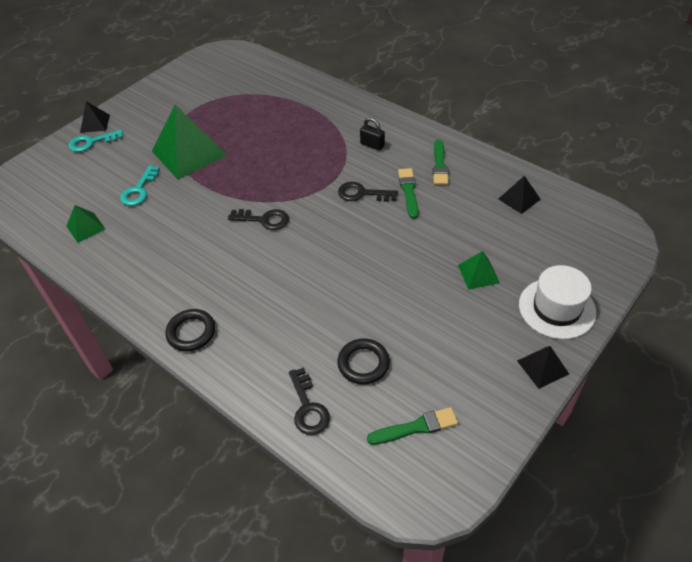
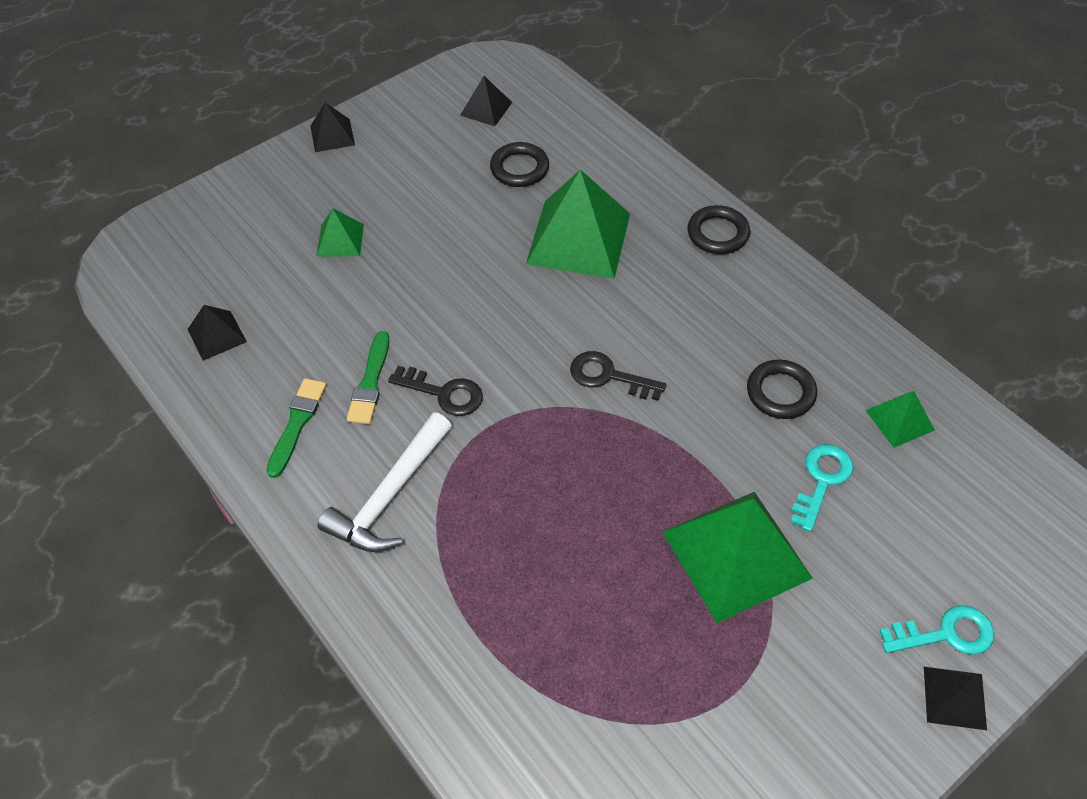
camera: 170 degrees left, 5 degrees up
black key [289,367,330,435] -> none
black padlock [360,117,385,151] -> white hammer [318,413,452,552]
green brush [367,407,458,445] -> black pyramid [460,76,512,126]
white hat [519,265,596,339] -> none
none -> green pyramid [526,170,630,279]
none -> black ring [747,360,817,419]

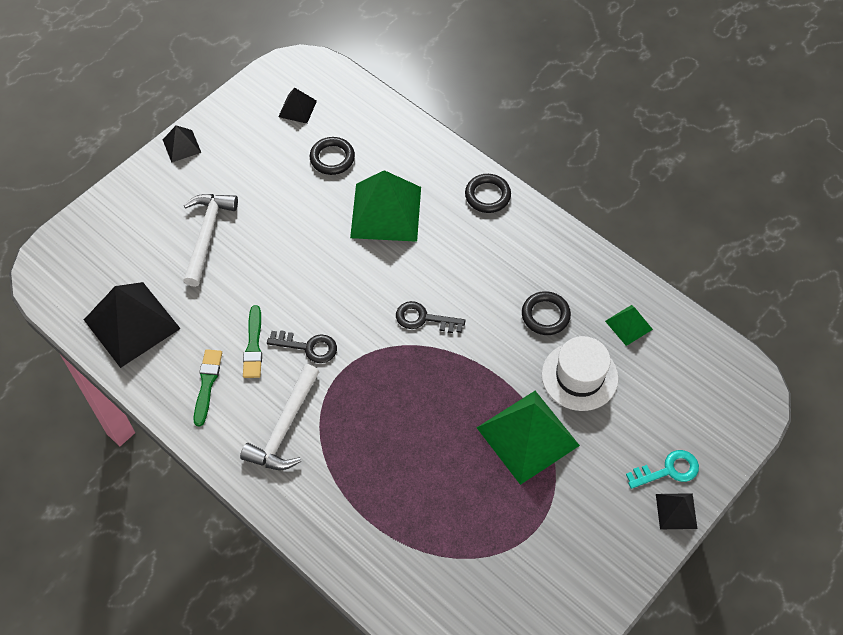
camera: 10 degrees left, 5 degrees up
black pyramid [188,305,247,361] -> black pyramid [84,282,181,368], size x2.05
green pyramid [316,208,364,257] -> white hammer [183,194,238,287]
turquoise key [791,444,853,532] -> white hat [542,336,619,411]

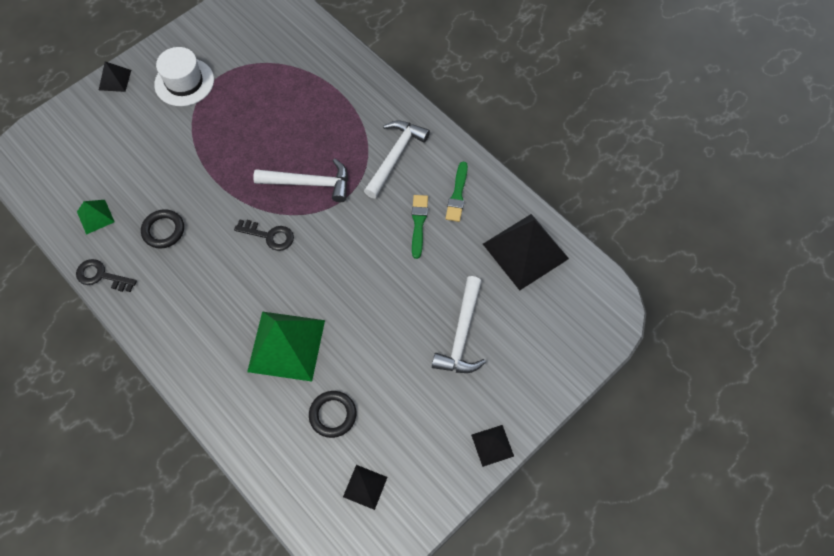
camera: 175 degrees left, 5 degrees up
black key [267,330,337,363] -> black key moved to [76,259,137,292]
black ring [465,174,511,213] -> none
green pyramid [477,391,580,485] -> none
white hat [542,336,619,411] -> white hat moved to [154,47,214,106]
turquoise key [626,450,699,489] -> none
none -> white hammer [253,159,348,202]

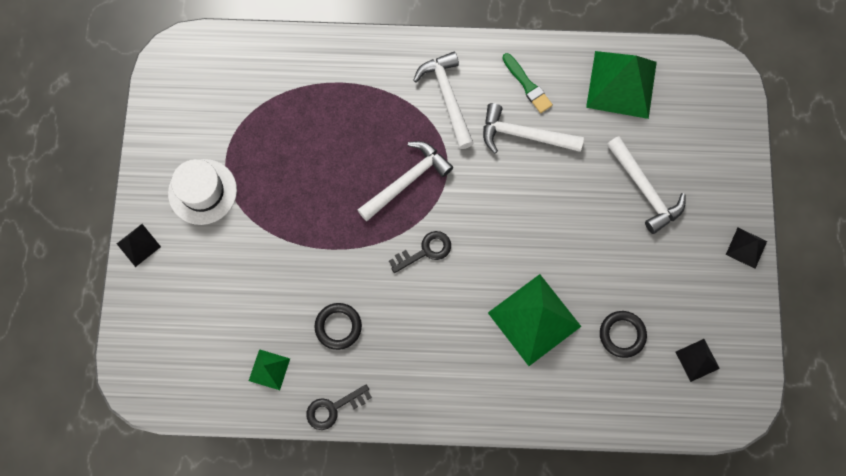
camera: 45 degrees left, 10 degrees up
green brush [412,195,428,259] -> white hammer [483,103,584,153]
black pyramid [483,214,569,290] -> green pyramid [586,51,657,119]

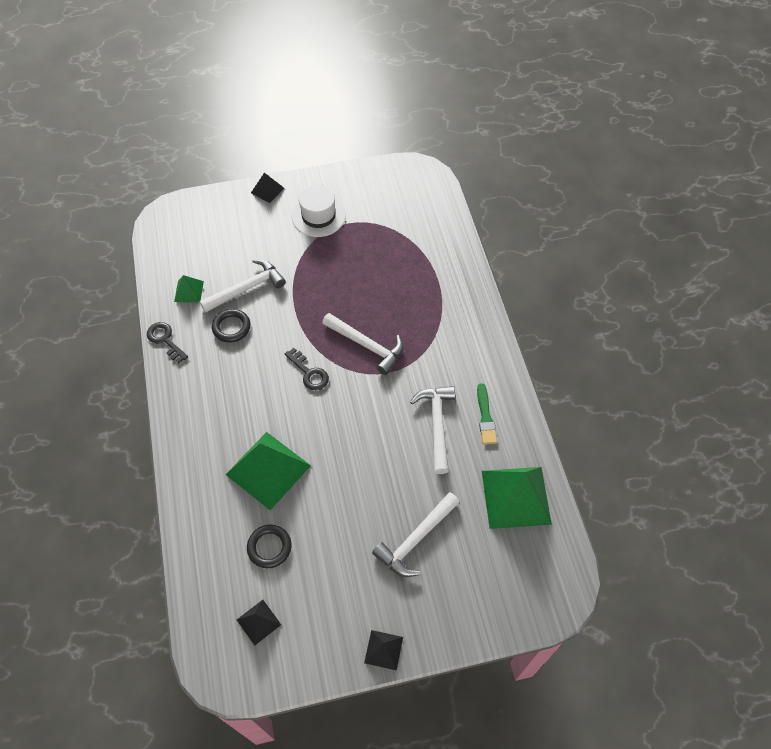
camera: 75 degrees right, 15 degrees down
white hammer [413,52,474,149] -> white hammer moved to [199,259,286,313]
green brush [502,53,553,113] -> green brush turned 45 degrees counterclockwise [477,383,497,444]

